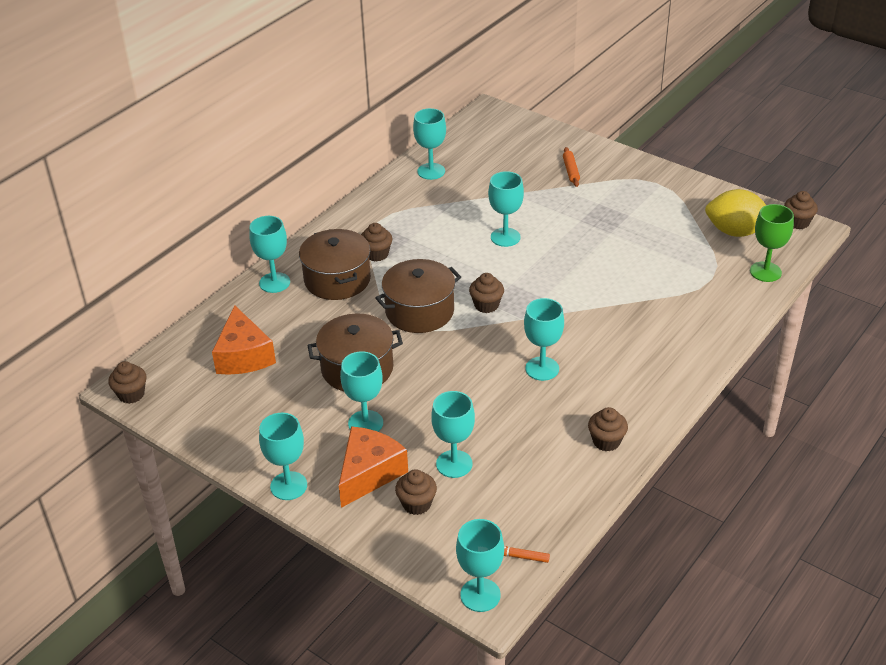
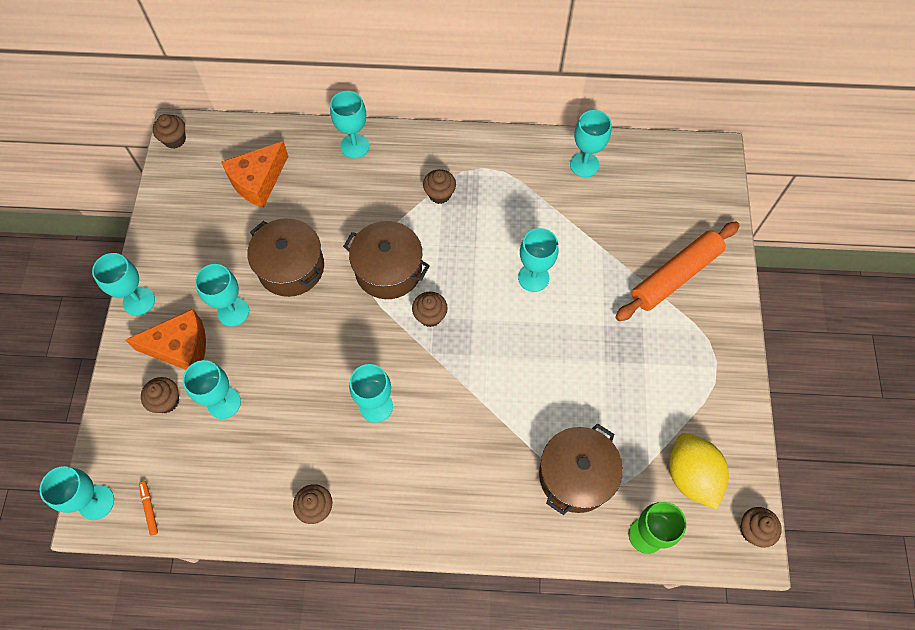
camera: 55 degrees right, 25 degrees up
brown pot [299,229,371,300] -> brown pot moved to [539,423,623,515]
orange rolling pin [563,147,580,187] -> orange rolling pin [616,221,740,321], size x2.23

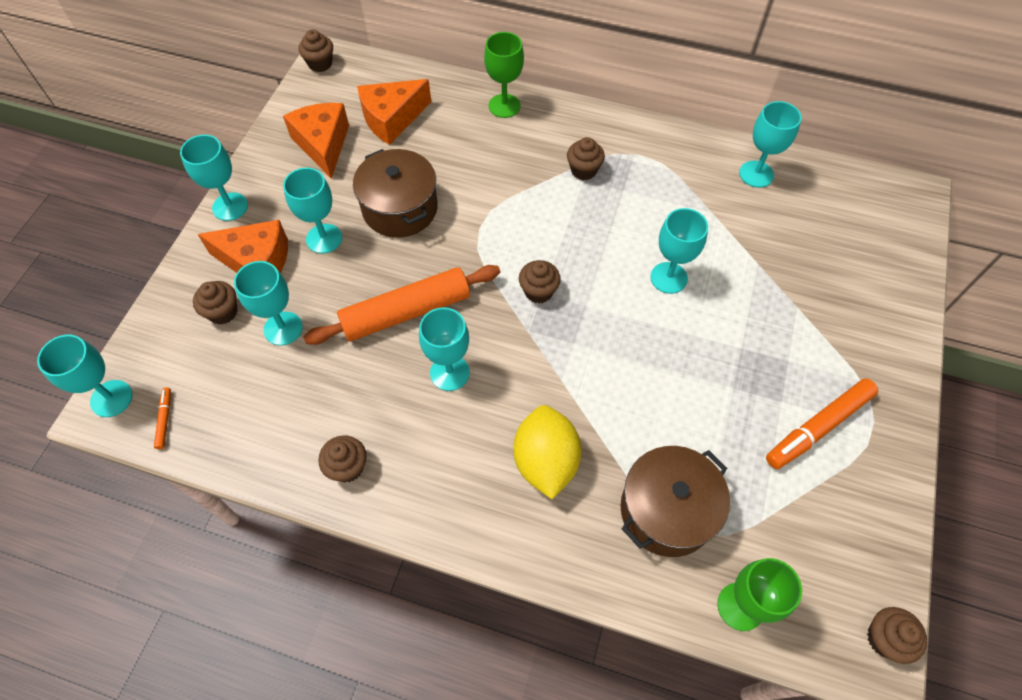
camera: 15 degrees right, 5 degrees down
turquoise goblet [330,91,369,158] -> green goblet [484,32,524,118]
brown pot [343,221,430,299] -> none
orange rolling pin [616,221,740,321] -> orange rolling pin moved to [304,265,500,345]
yellow lemon [669,433,729,509] -> yellow lemon moved to [514,405,582,500]
none -> orange cheese [283,103,349,179]
none -> orange marker [766,379,878,469]

